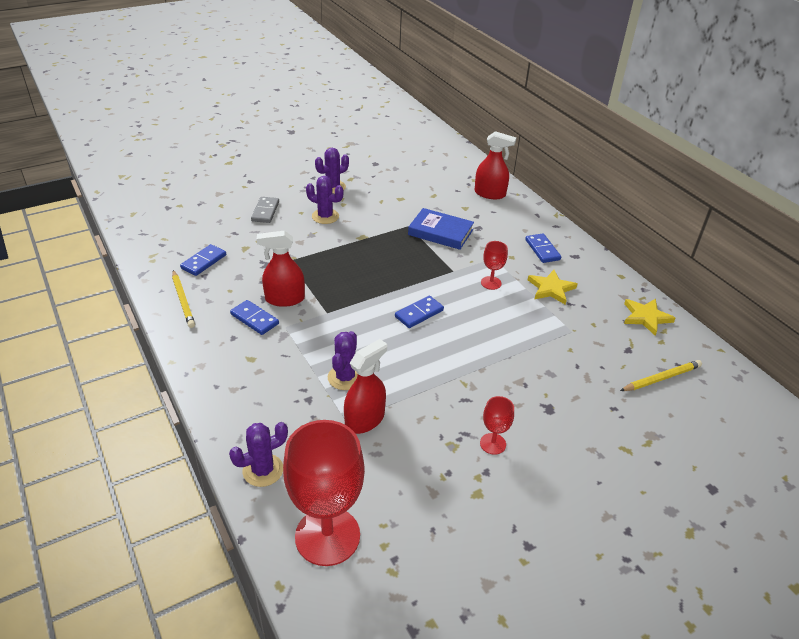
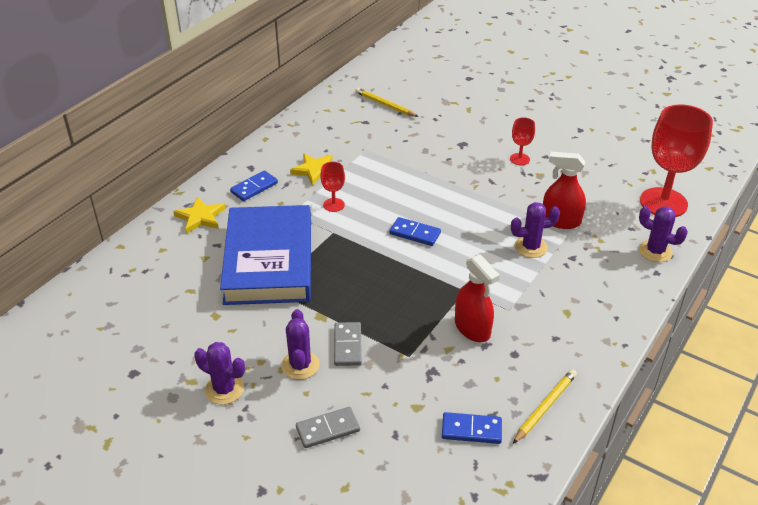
camera: 115 degrees left, 0 degrees up
blue domino [230,300,279,335] -> none
blue book [408,208,474,250] -> blue book [220,205,311,305], size x1.80
red spray bottle [474,131,516,199] -> none
yellow star [624,299,675,336] -> yellow star moved to [173,197,226,234]
none -> grey domino [334,322,362,366]

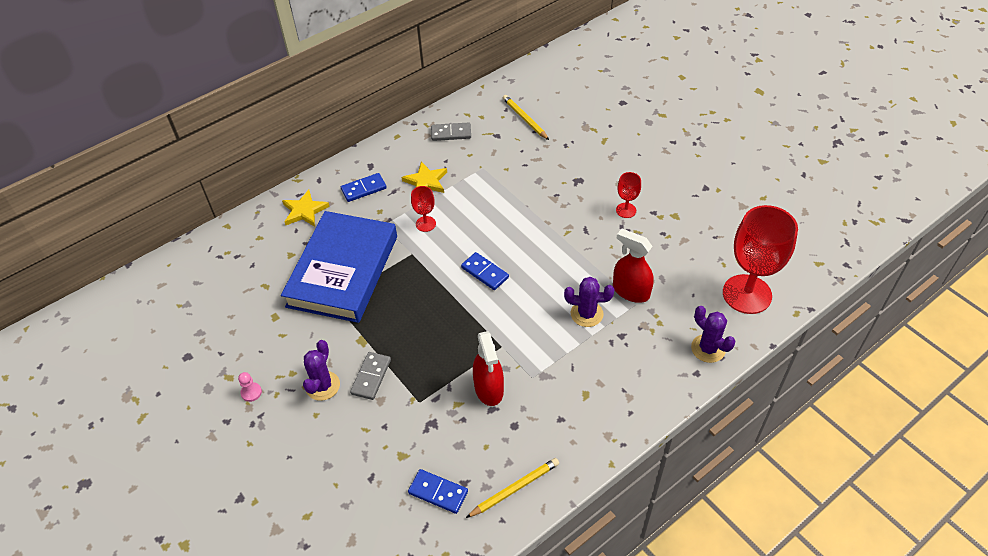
camera: 20 degrees right, 10 degrees up
purple cactus [194,342,245,405] -> pink pawn [238,372,262,402]
grey domino [296,407,360,448] -> grey domino moved to [431,122,471,141]

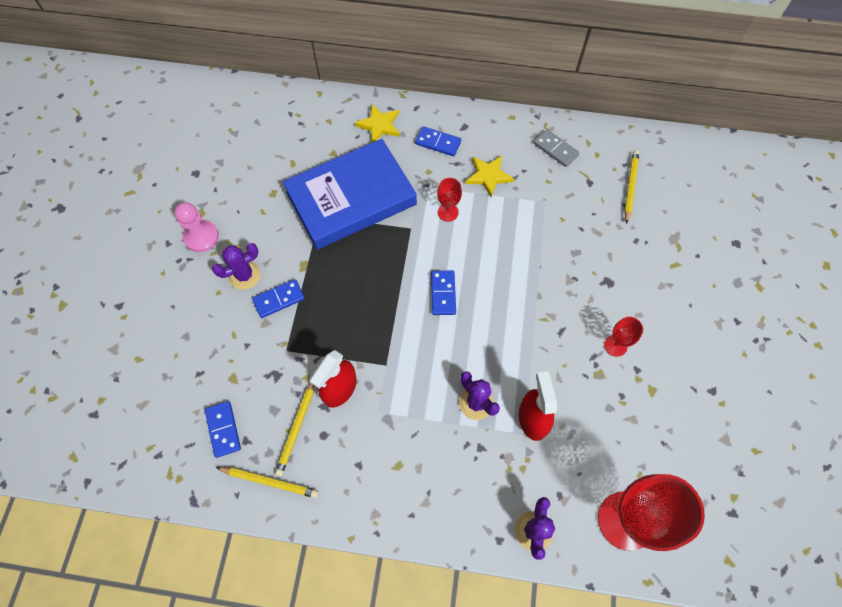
camera: 45 degrees right, 15 degrees up
pink pawn [238,372,262,402] -> pink pawn [174,202,219,252], size x1.85
grey domino [350,352,391,400] -> blue domino [252,279,305,318]
none -> yellow pencil [275,383,315,477]

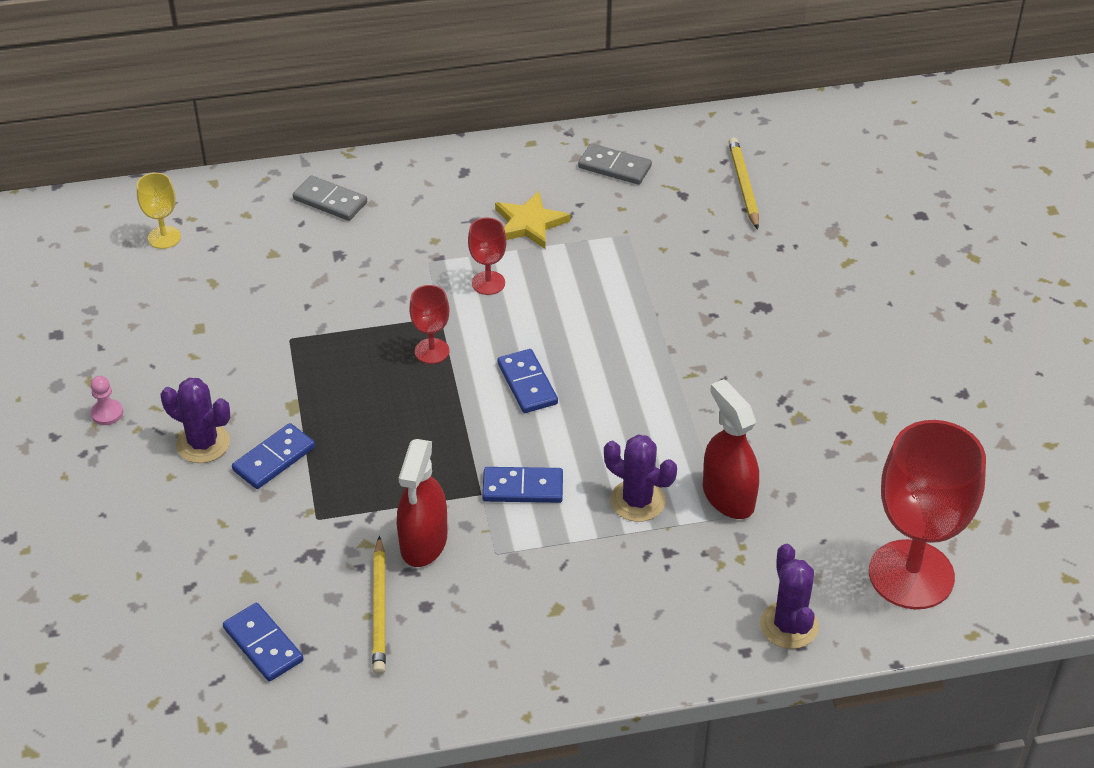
camera: 20 degrees left, 20 degrees down
pink pawn [174,202,219,252] -> pink pawn [91,376,123,425], size x0.54
purple cactus [212,243,260,290] -> purple cactus turned 75 degrees clockwise [161,378,230,463]
yellow pencil [216,467,319,498] -> none
blue book [283,139,417,250] -> none
yellow star [355,104,400,143] -> grey domino [293,175,367,221]
blue domino [415,126,461,156] -> blue domino moved to [482,467,563,503]
red goblet [604,317,643,357] -> red goblet moved to [409,285,449,364]
none -> yellow goblet [137,173,181,249]

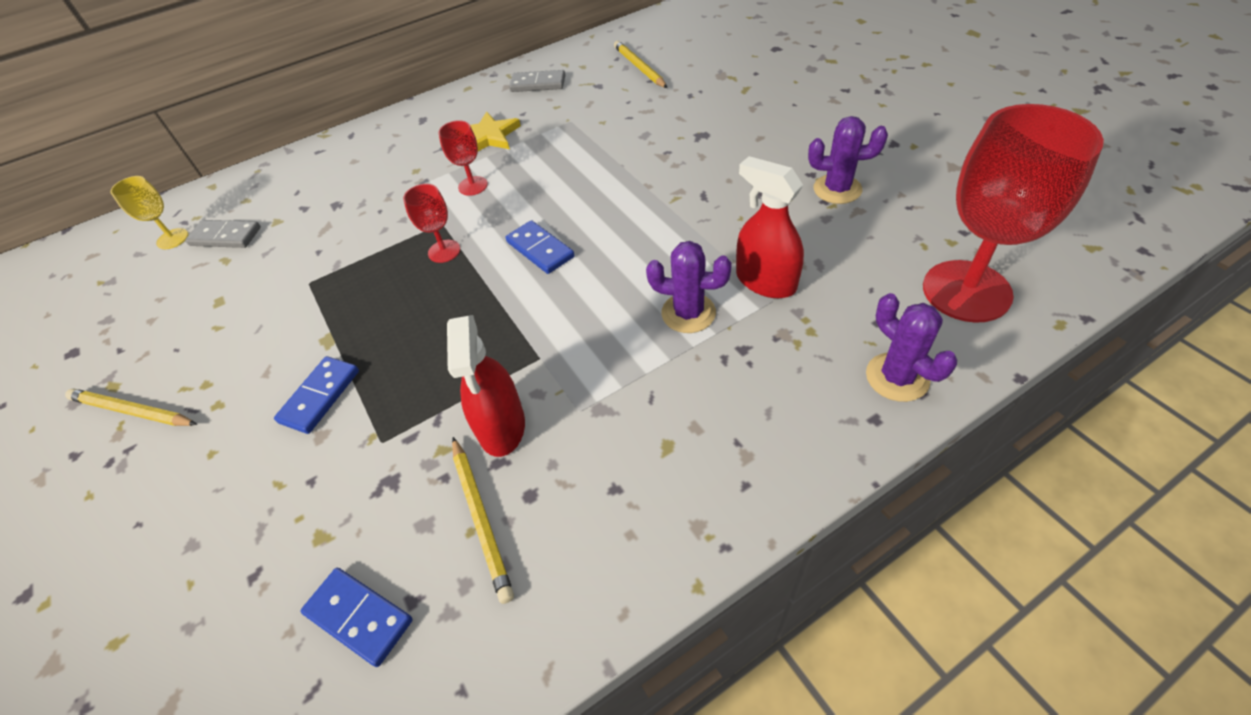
camera: 15 degrees left, 5 degrees up
pink pawn [91,376,123,425] -> yellow pencil [65,388,197,426]
purple cactus [161,378,230,463] -> purple cactus moved to [808,116,888,204]
grey domino [293,175,367,221] -> grey domino moved to [185,220,261,248]
blue domino [482,467,563,503] -> none

